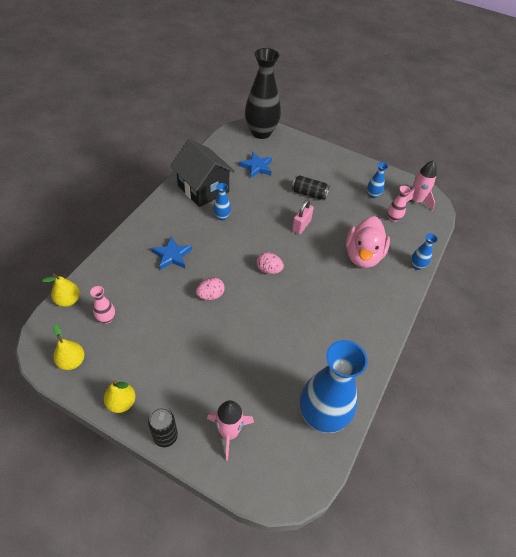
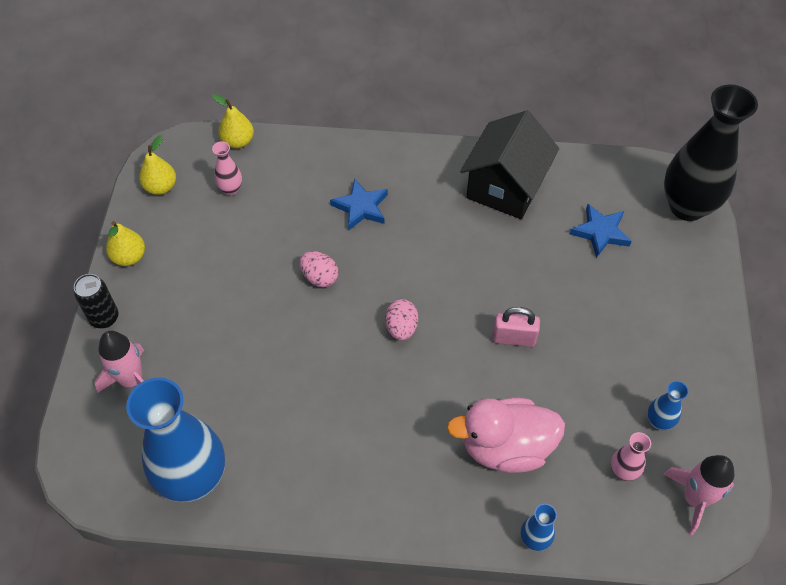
camera: 70 degrees right, 5 degrees up
blue vase [213,183,231,220] -> none
black can [292,175,330,200] -> none

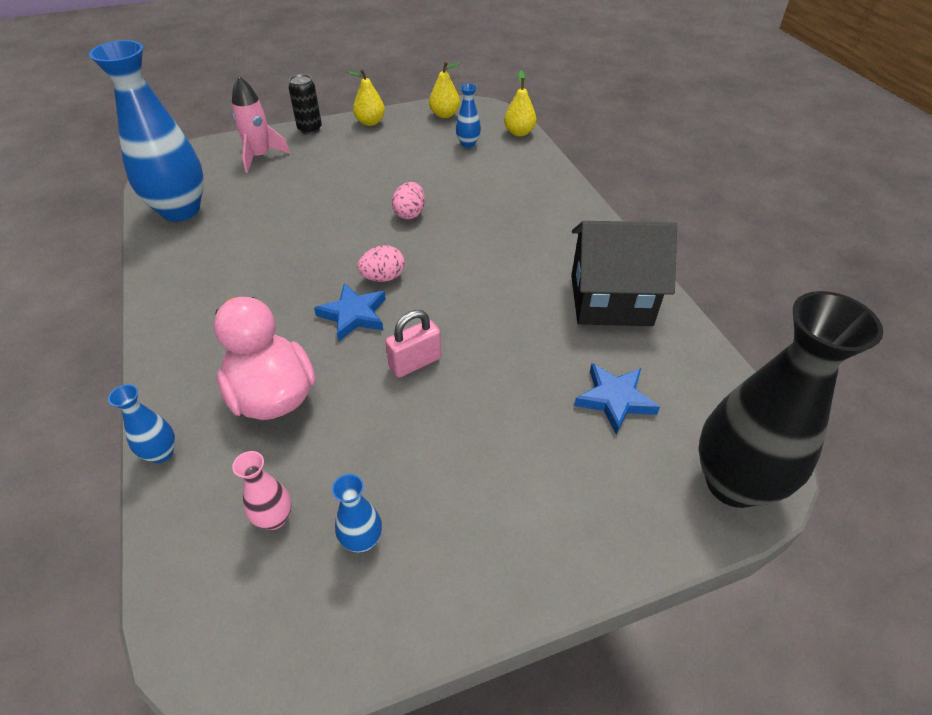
camera: 65 degrees right, 10 degrees down
pink vase [212,141,242,195] -> blue vase [456,84,481,148]
blue star [330,178,388,230] -> blue star moved to [314,283,386,341]
pink padlock [492,307,540,347] -> pink padlock turned 75 degrees clockwise [385,310,441,378]
pink rocket [663,455,734,536] -> none

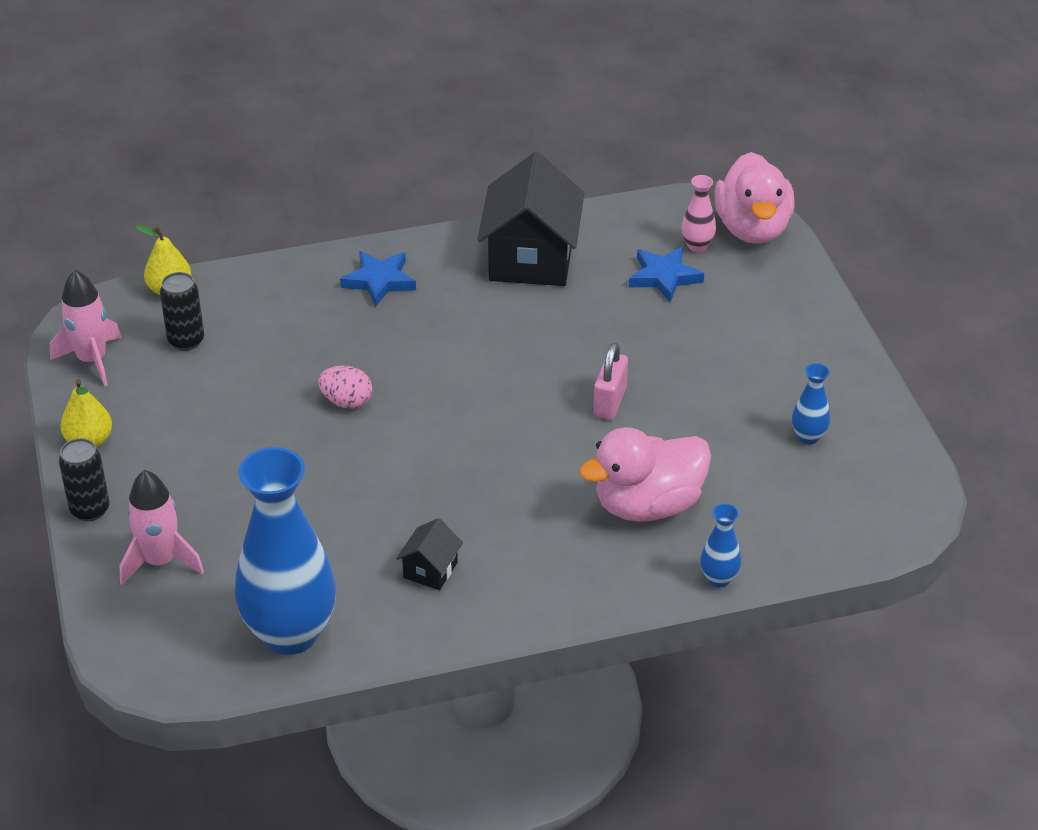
camera: 85 degrees left, 5 degrees down
pink vase [232,451,291,530] -> pink vase moved to [681,175,716,252]
blue star [314,283,386,341] -> blue star moved to [340,251,416,307]
pink egg [357,245,405,282] -> none
pink padlock [385,310,441,378] -> pink padlock turned 45 degrees clockwise [593,343,628,420]
yellow pear [429,62,460,118] -> pink rocket [50,270,122,386]
blue vase [456,84,481,148] -> black can [160,272,204,351]
black vase [699,291,883,508] -> pink duck [714,152,795,244]
none -> black house [396,518,463,590]

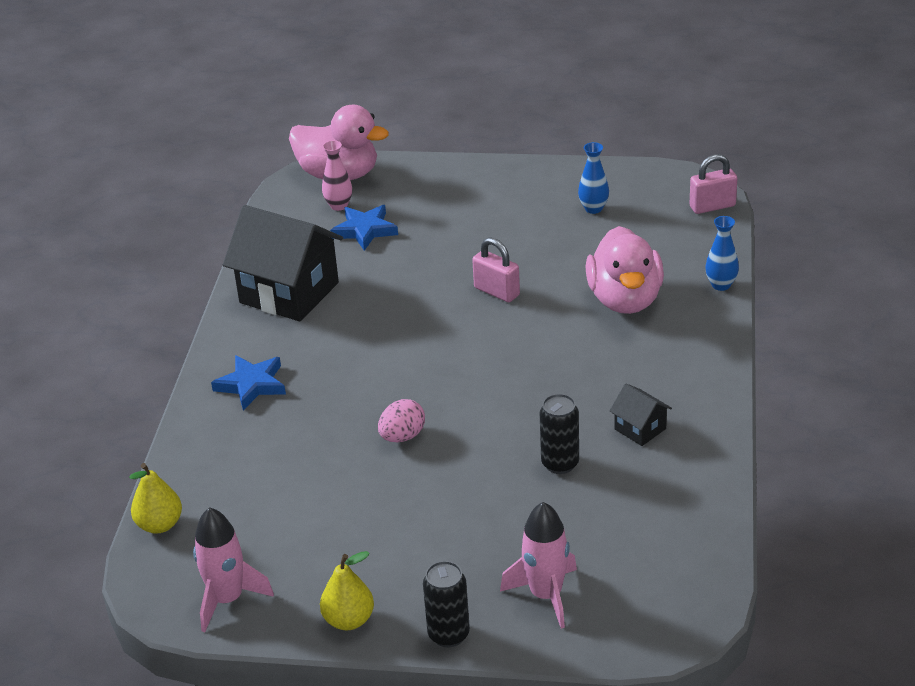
camera: 65 degrees left, 5 degrees down
black can [160,272,204,351] -> black can moved to [540,394,579,474]
blue vase [235,447,336,655] -> none
none -> pink padlock [690,154,737,214]

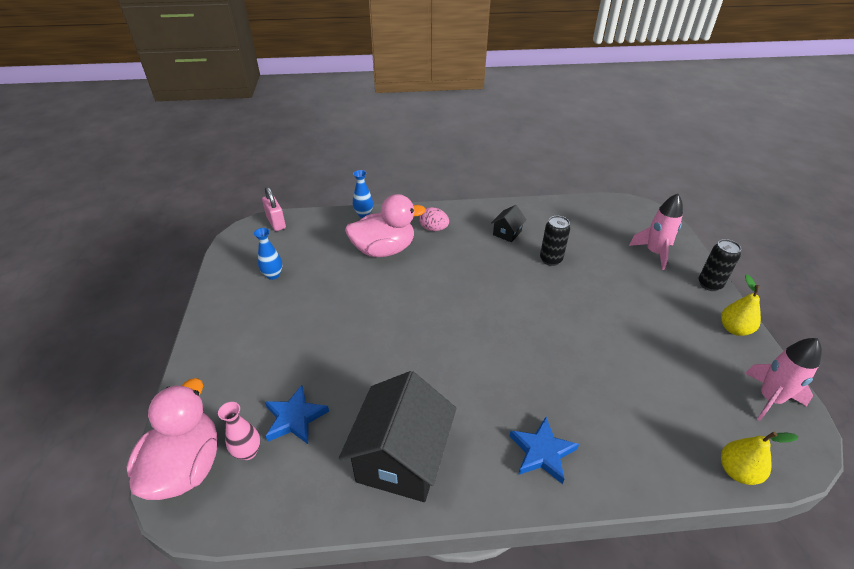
camera: 105 degrees left, 5 degrees up
pink egg [378,399,425,442] -> pink egg moved to [419,207,449,231]
pink padlock [472,237,520,302] -> none

